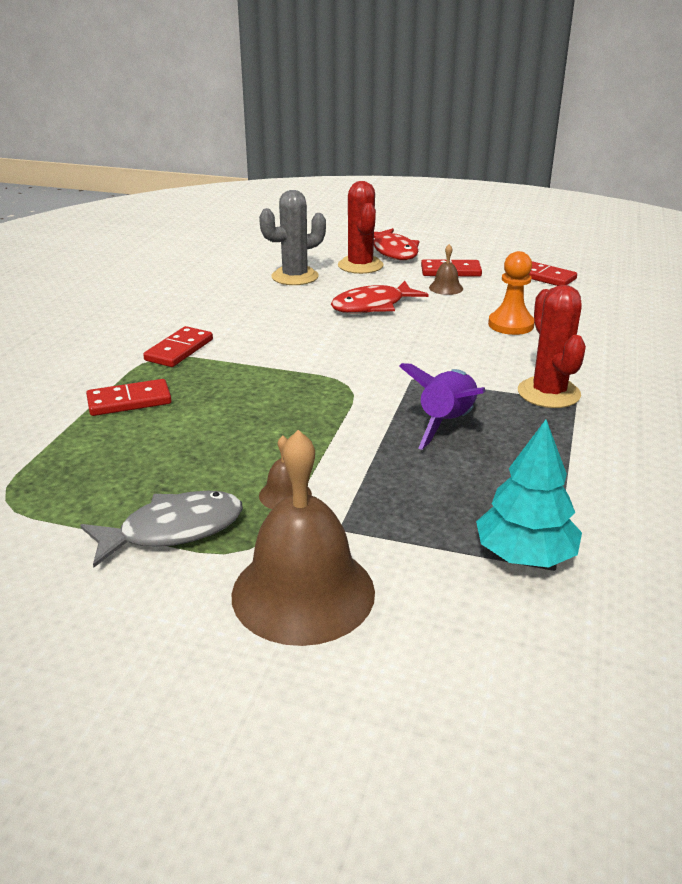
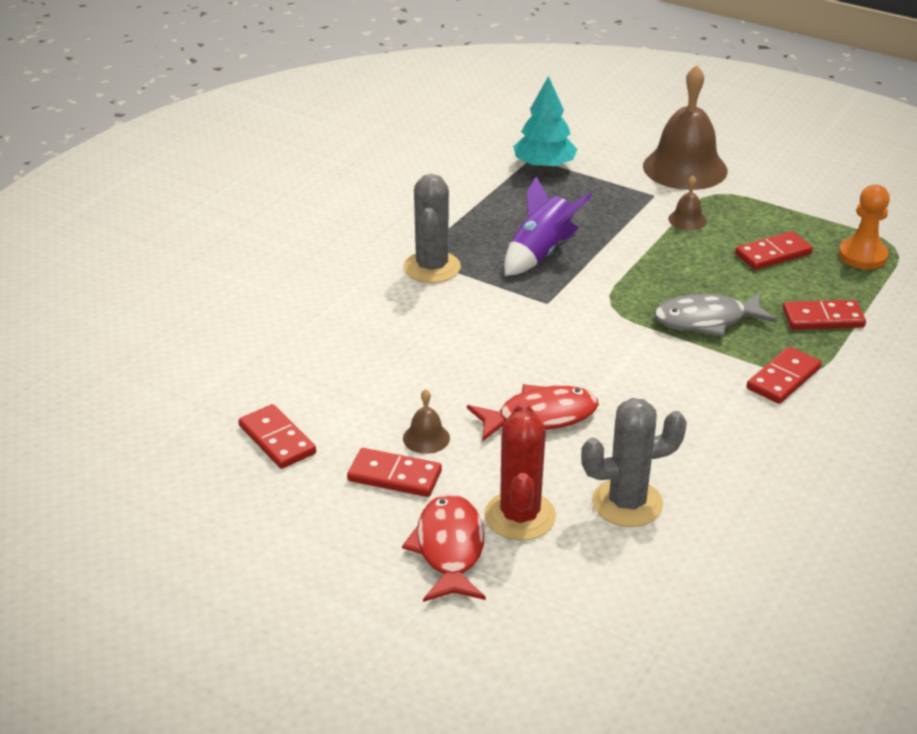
camera: 165 degrees left, 5 degrees up
grey fish [80,491,243,567] -> grey fish moved to [654,292,777,337]
orange pawn [488,251,534,335] -> orange pawn moved to [839,185,890,269]
red cactus [518,285,586,408] -> grey cactus [403,174,461,283]
none -> red domino [735,231,813,270]

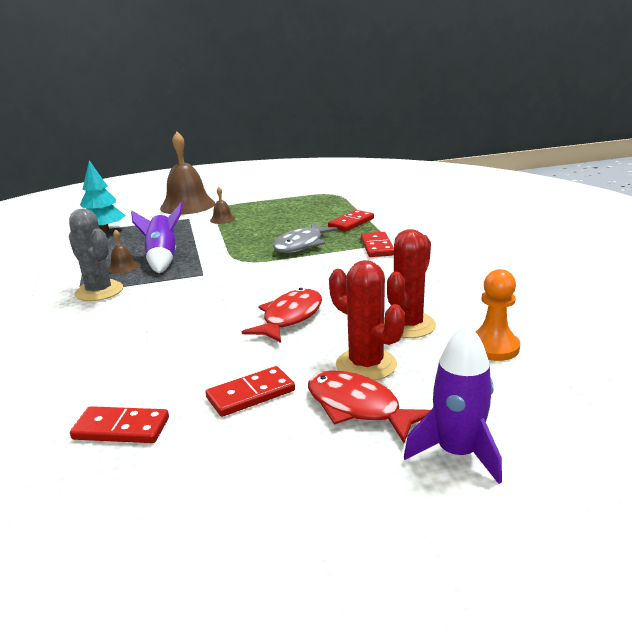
camera: 45 degrees left, 10 degrees down
brown bell [403,389,450,454] -> brown bell moved to [108,229,139,274]
grey cactus [581,398,687,527] -> red cactus [384,229,436,338]
red domino [735,231,813,270] -> none
orange pawn [839,185,890,269] -> orange pawn moved to [475,269,520,361]
none -> purple rocket [404,324,502,484]

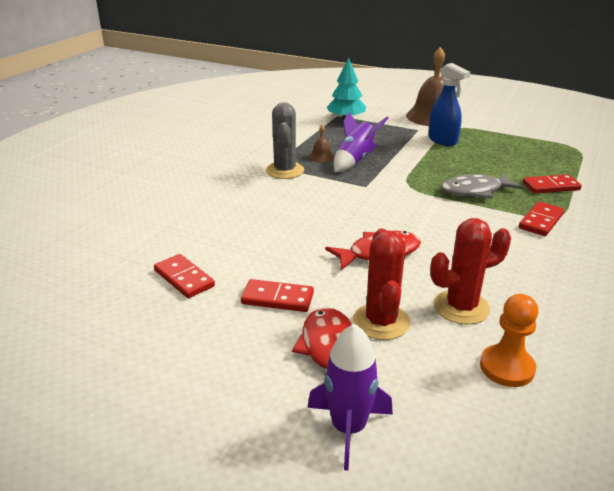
camera: 40 degrees right, 5 degrees up
brown bell [210,187,235,224] -> blue spray bottle [428,63,470,146]

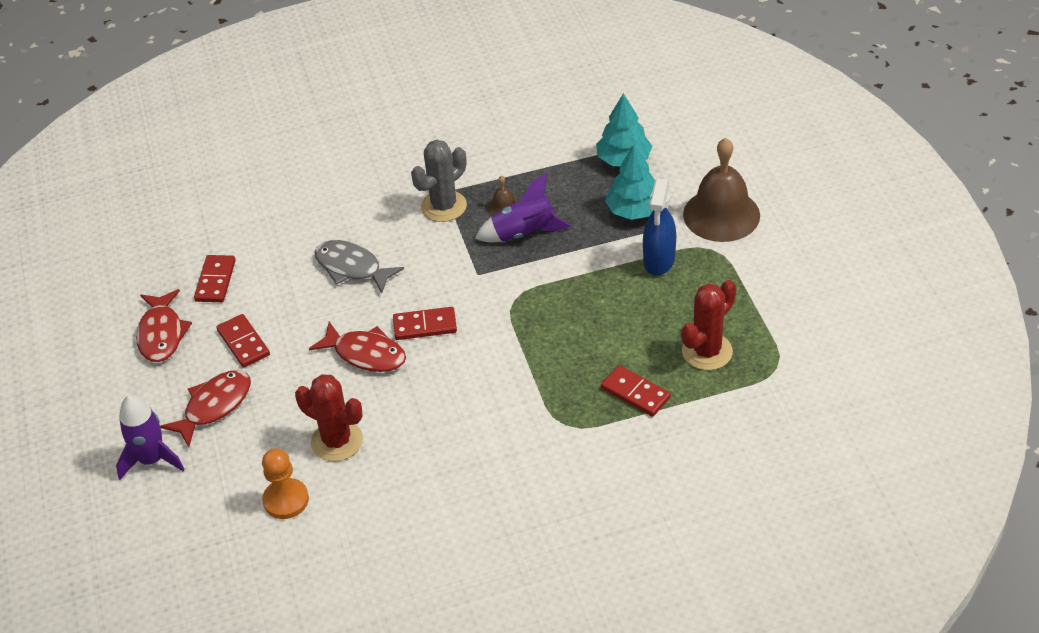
camera: 50 degrees right, 15 degrees up
red cactus [353,229,410,340] -> red cactus moved to [682,280,737,370]
grey fish [441,173,524,198] -> grey fish moved to [315,240,404,293]
red domino [519,201,564,236] -> red domino moved to [393,307,457,340]
none -> red fish [136,289,192,362]
none -> turquoise tree [605,144,655,220]

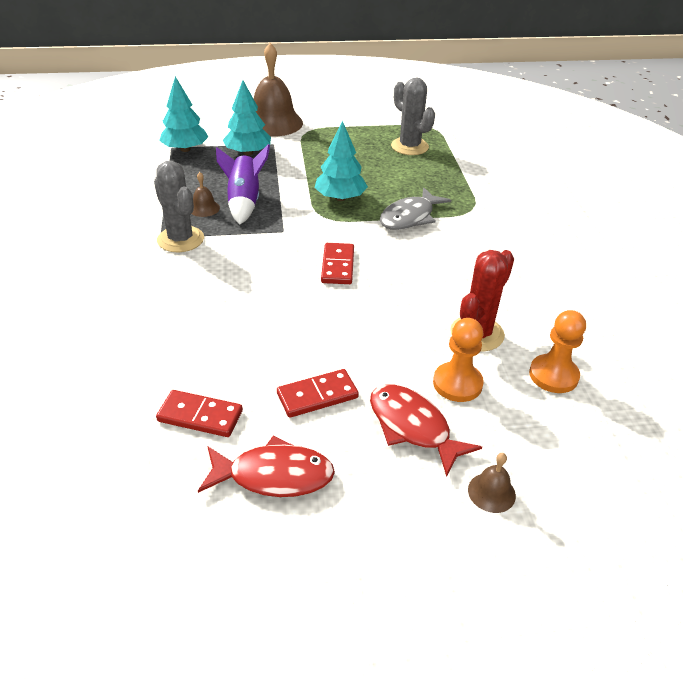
camera: 85 degrees left, 5 degrees down
purple rocket [116,395,185,480] -> brown bell [468,453,516,513]
red fish [309,322,406,372] -> none
grey fish [315,240,404,293] -> grey fish moved to [380,187,451,230]
red domino [601,365,671,417] -> none
blue spray bottle [643,178,676,275] -> none
red cactus [682,280,737,370] -> grey cactus [391,77,435,155]
none -> turquoise tree [314,121,368,201]
none -> orange pawn [433,318,484,402]

